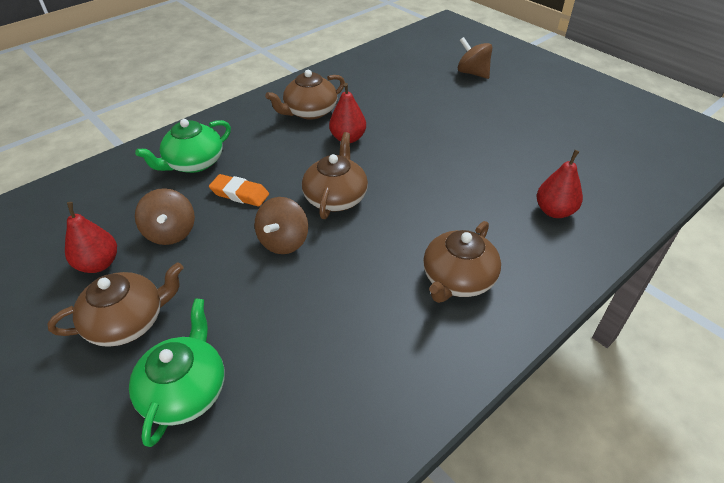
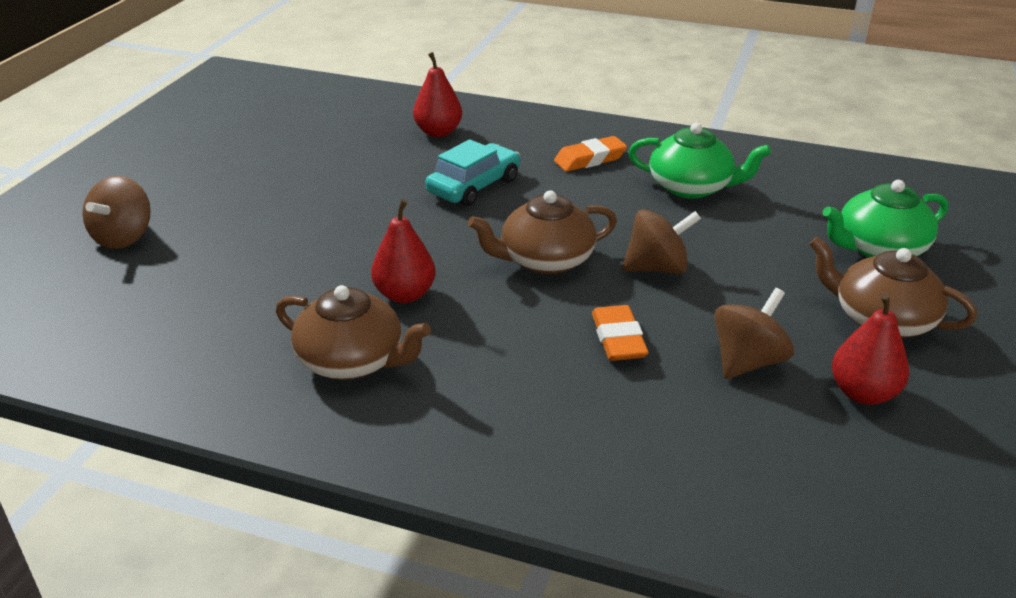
camera: 120 degrees left, 10 degrees down
green teapot [135,119,231,173] -> green teapot moved to [628,123,771,199]
brown teapot [423,221,501,303] -> orange eraser [554,136,627,172]
none -> turquoise car [425,139,520,206]

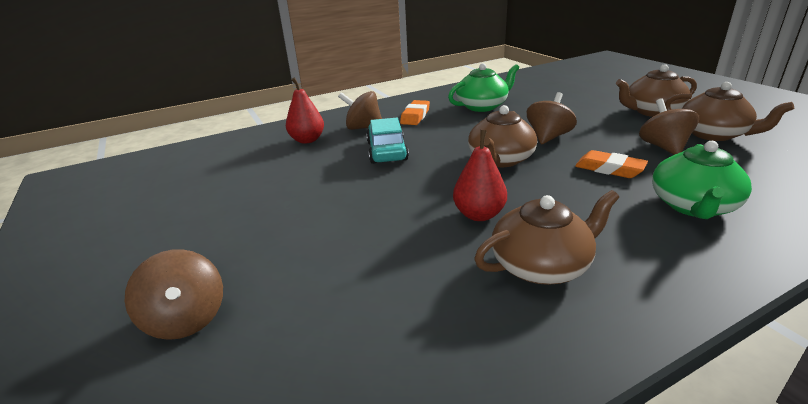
camera: 45 degrees left, 5 degrees down
green teapot [823,180,948,258] -> green teapot moved to [652,141,752,219]
red pear [832,293,909,405] -> brown teapot [665,82,794,141]
none -> brown spinning top [338,91,382,130]

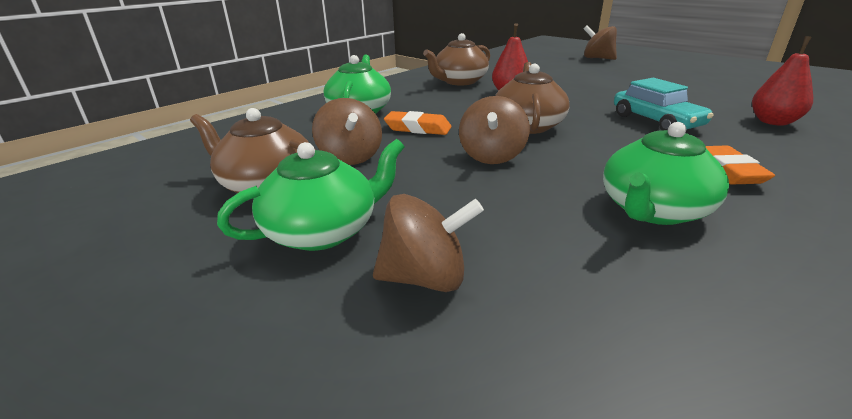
camera: 160 degrees right, 0 degrees up
brown spinning top [338,91,382,130] -> brown spinning top moved to [373,194,484,292]
brown teapot [616,64,697,117] -> green teapot [217,139,404,251]

